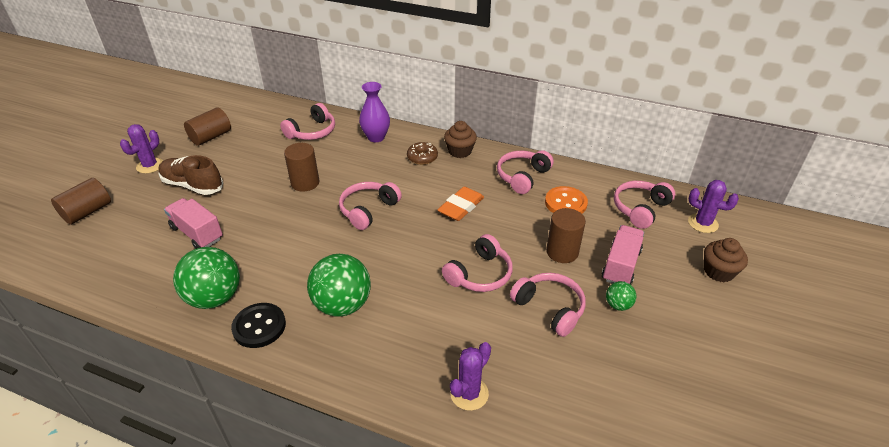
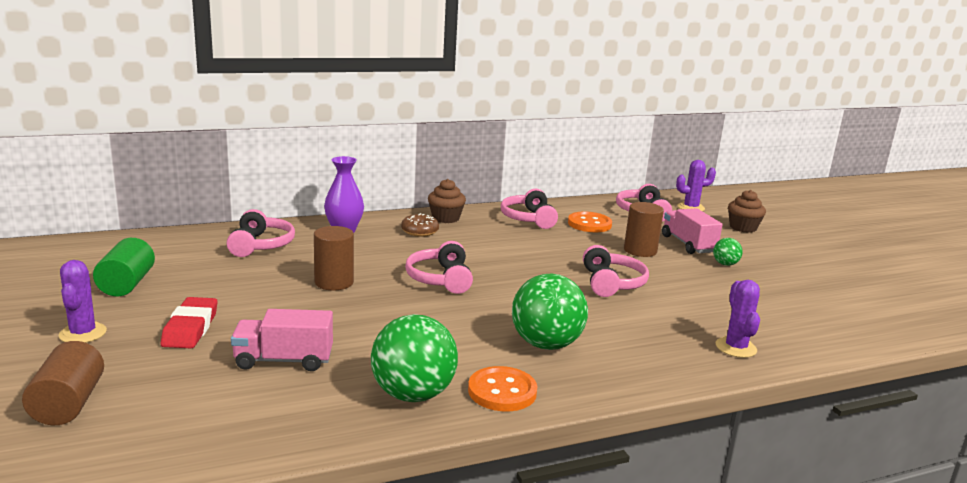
camera: 45 degrees left, 20 degrees down
brown shoe [159,155,223,195] -> red eraser [161,297,217,348]
brown cylinder [184,107,231,146] -> green cylinder [93,238,155,297]
black button [231,303,286,348] -> orange button [468,366,537,411]
orange eraser [438,187,484,221] -> none
pink headphones [510,273,586,337] -> none

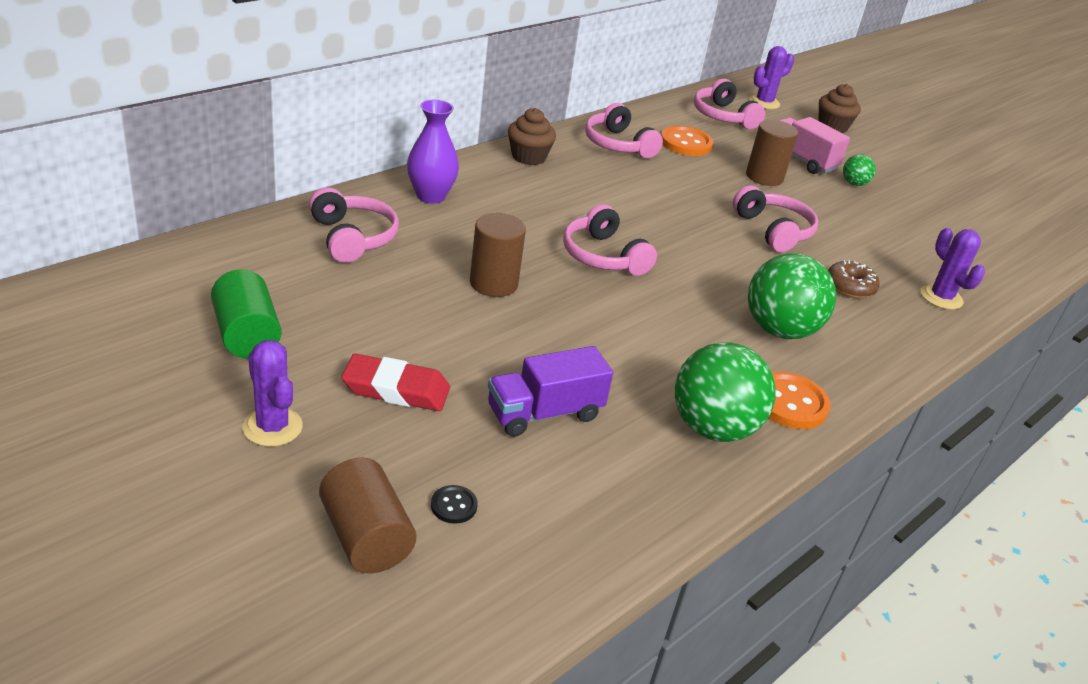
camera: 25 degrees left, 15 degrees up
red eraser [161,297,217,348] -> red eraser turned 60 degrees counterclockwise [342,354,450,411]
pink truck [231,309,333,371] -> purple truck [488,346,613,437]
brown donut [401,213,439,237] -> brown donut moved to [828,260,880,298]
none -> black button [431,485,478,524]

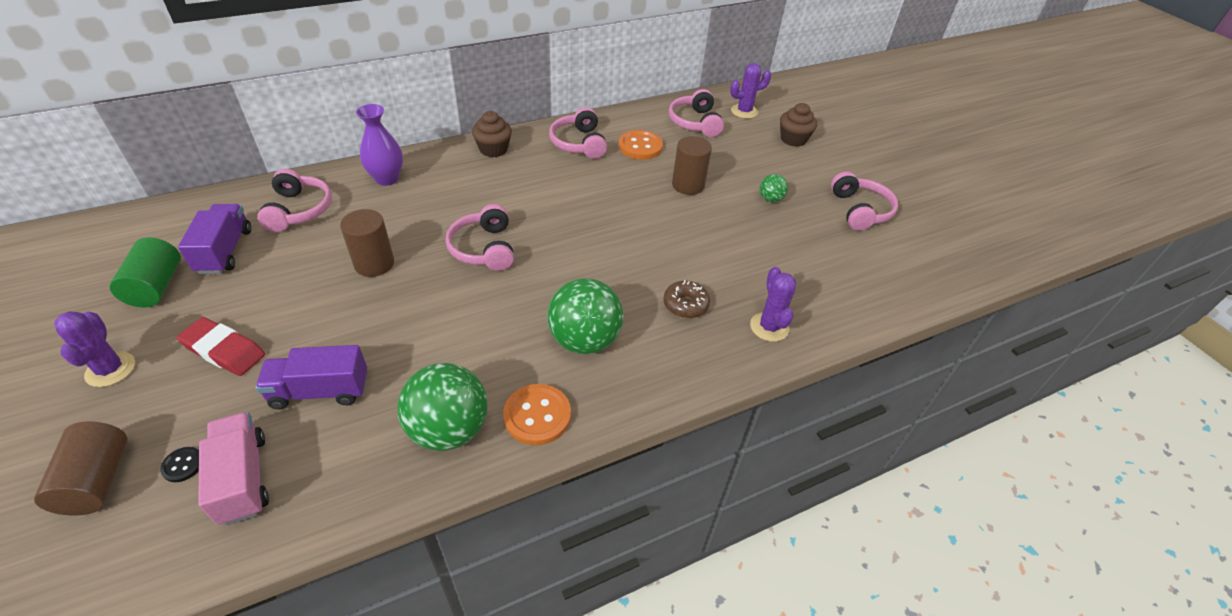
camera: 20 degrees right, 10 degrees up
pink headphones [733,186,818,252] -> pink headphones moved to [831,172,898,231]
pink truck [779,117,850,174] -> pink truck moved to [198,412,269,525]
none -> purple truck [178,204,251,274]

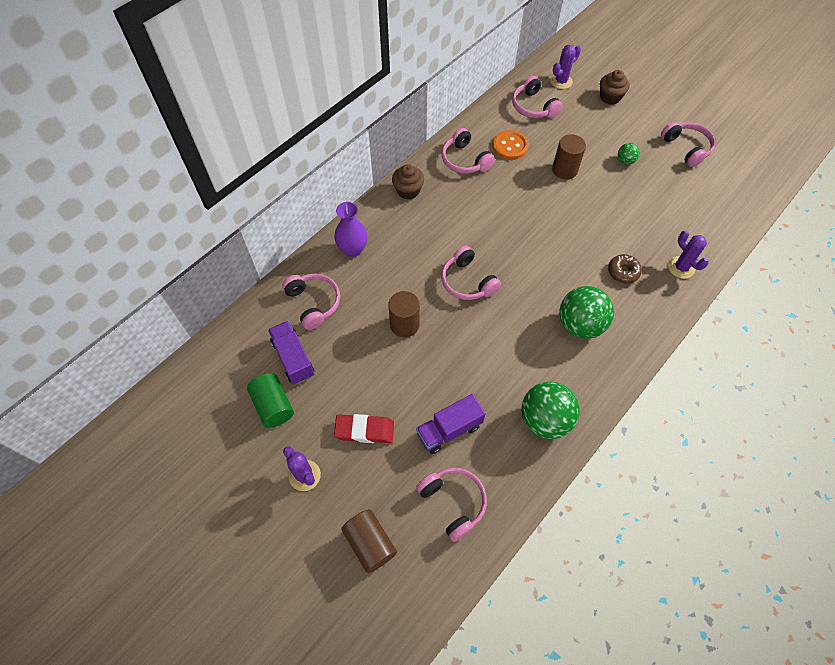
camera: 20 degrees left, 15 degrees up
black button [160,447,199,482] -> none
pink truck [198,412,269,525] -> pink headphones [416,468,487,542]
orange button [503,384,571,445] -> none

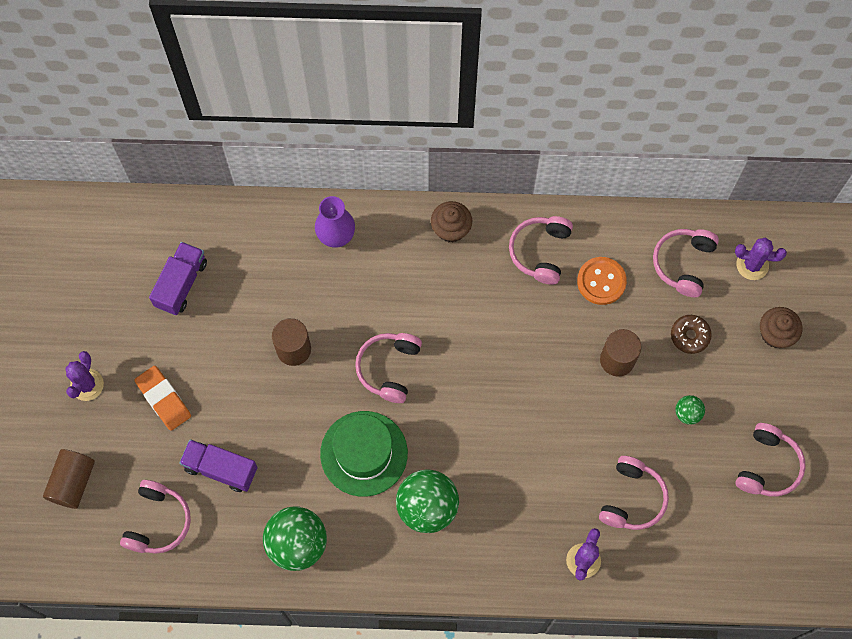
camera: 50 degrees right, 10 degrees up
green cylinder [247,373,294,428] -> none
pink headphones [282,274,340,330] -> pink headphones moved to [599,456,669,530]
red eraser [334,414,394,443] -> orange eraser [134,366,191,431]
brown donut [608,254,642,284] -> brown donut moved to [671,315,712,354]
none -> green hat [320,411,408,497]

